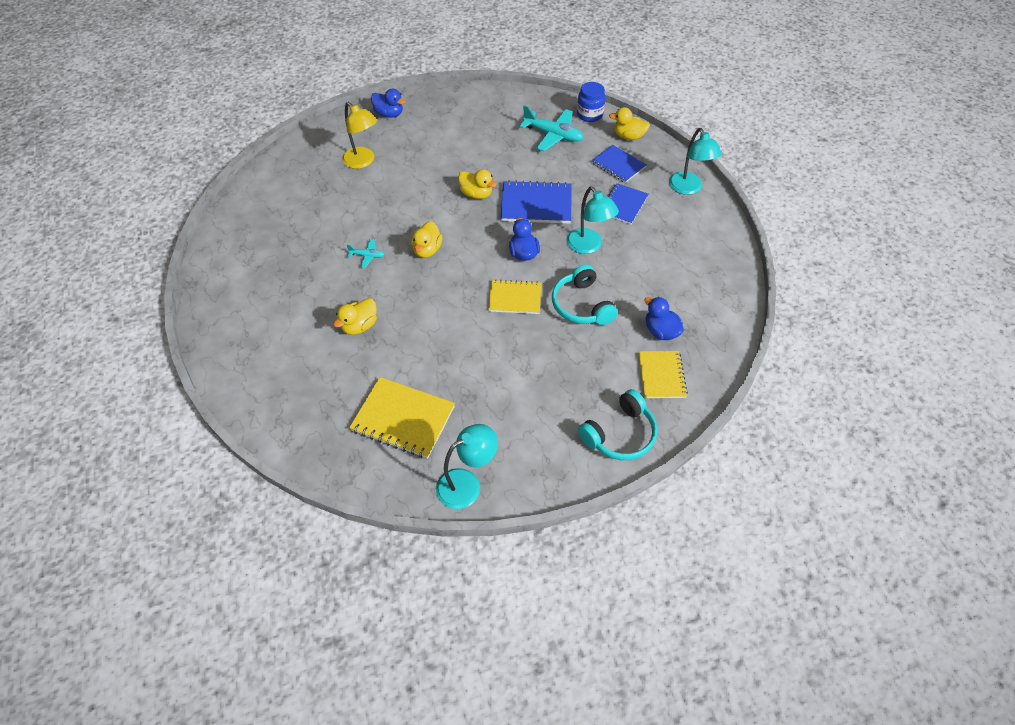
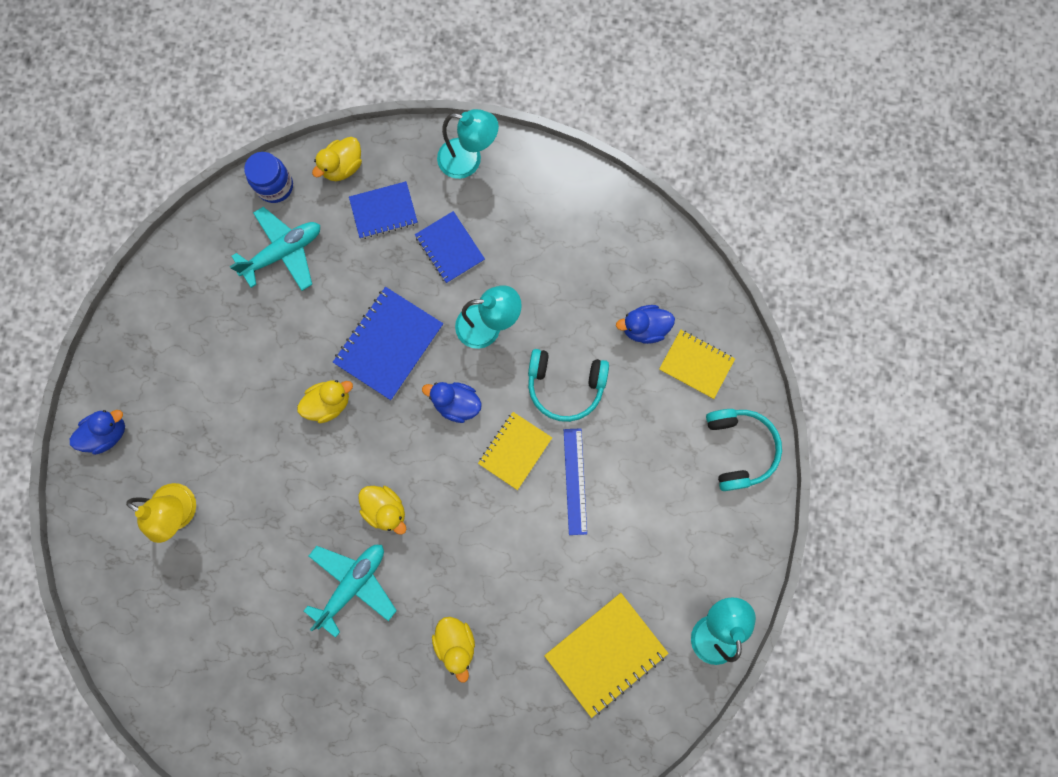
camera: 60 degrees left, 25 degrees up
yellow lamp [342,102,377,169] -> yellow lamp turned 45 degrees clockwise [126,483,196,543]
turquoise plane [347,239,385,268] -> turquoise plane [304,545,397,638], size x2.03
none -> blue ruler [564,428,587,535]

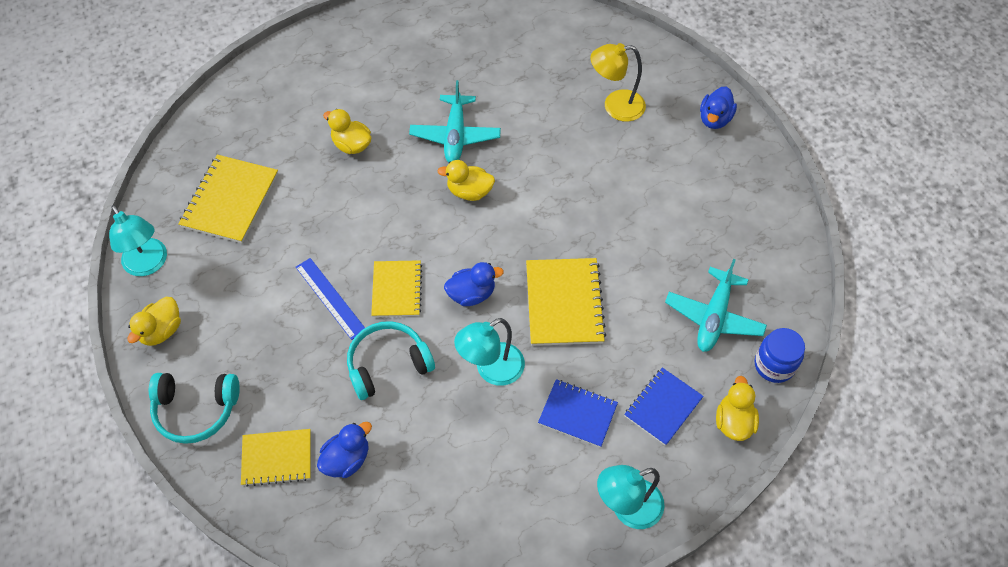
camera: 145 degrees right, 20 degrees down
yellow duck [297,380,353,423] -> yellow duck moved to [127,297,181,346]
blue notebook [333,287,443,400] -> yellow notebook [526,258,606,346]
turquoise headphones [706,409,782,491] -> turquoise headphones turned 45 degrees counterclockwise [149,373,240,444]

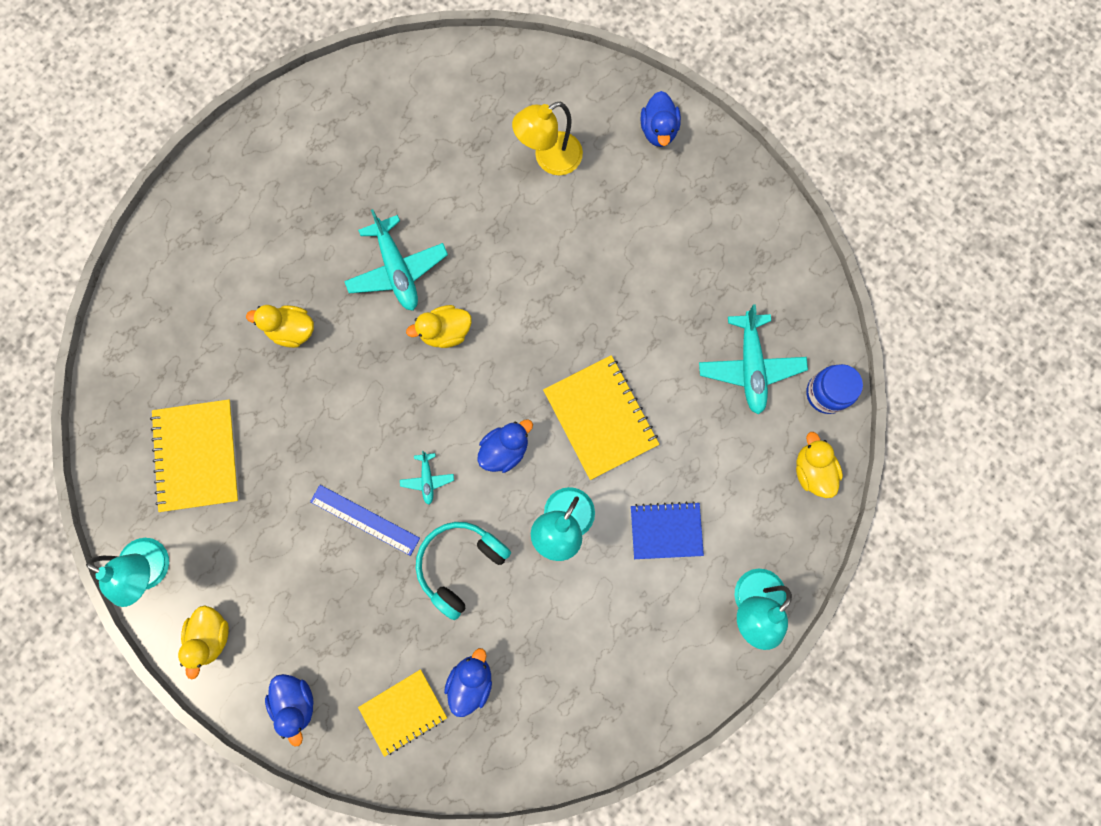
camera: 25 degrees left, 20 degrees up
turquoise headphones [149,373,240,444] -> blue duck [265,674,314,746]
yellow notebook [371,260,422,317] -> turquoise plane [400,451,454,505]
blue notebook [624,367,704,446] -> none

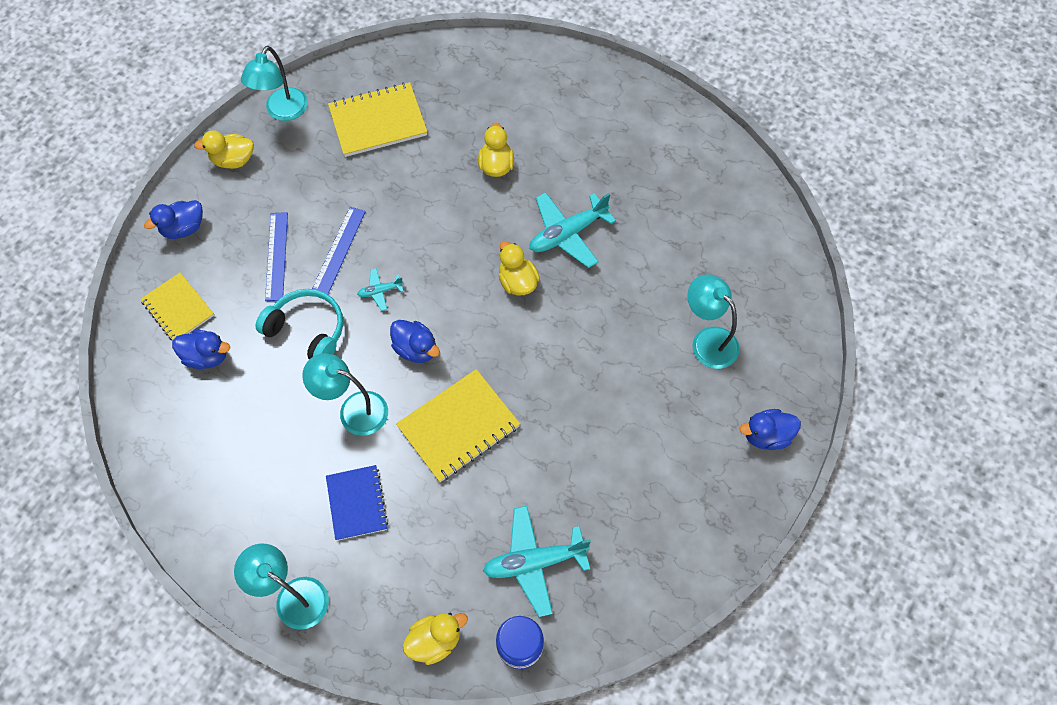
camera: 80 degrees right, 15 degrees down
yellow lamp [512,102,583,175] -> turquoise lamp [687,274,739,369]
none -> blue ruler [265,212,288,301]

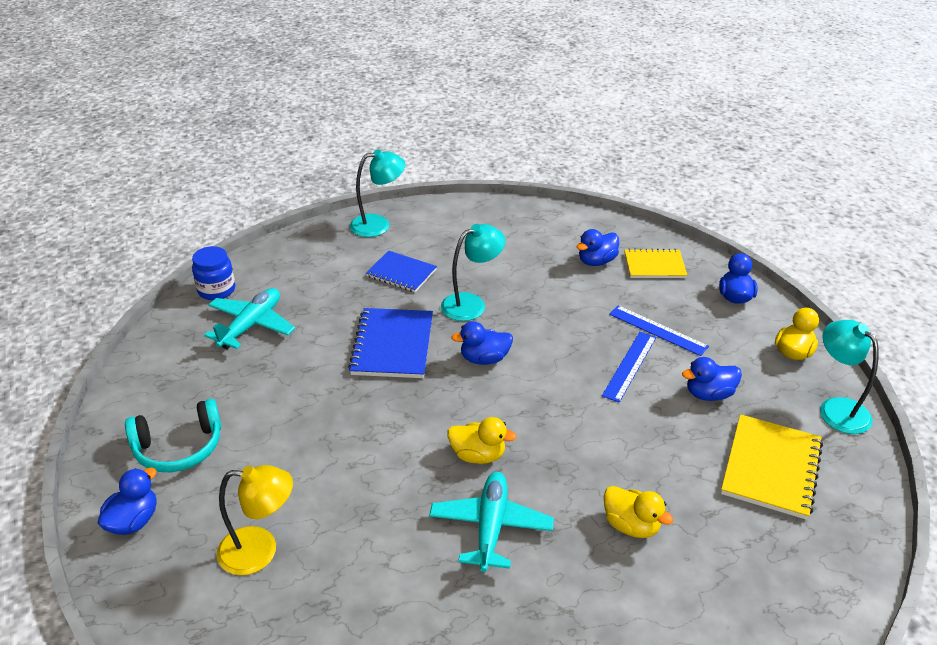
camera: 130 degrees right, 25 degrees down
turquoise headphones [256,289,343,360] -> turquoise headphones moved to [125,399,221,472]
blue ruler [312,207,366,294] -> blue ruler turned 60 degrees clockwise [602,332,656,403]
turquoise plane [357,268,404,311] -> none
yellow notebook [396,369,520,482] -> blue notebook [348,308,433,378]
yellow duck [403,613,468,665] -> none
turquoise lamp [687,274,739,369] -> yellow lamp [217,465,293,575]
none -> blue duck [682,357,742,401]

